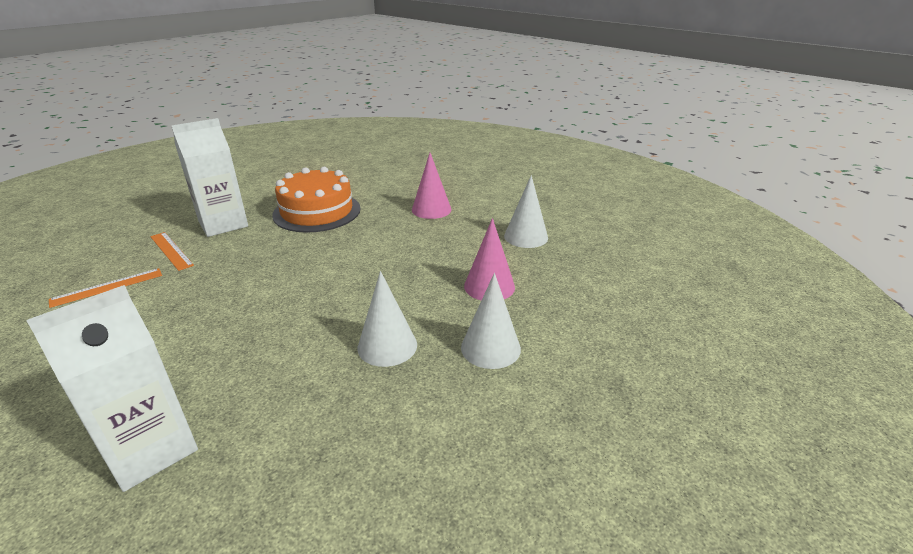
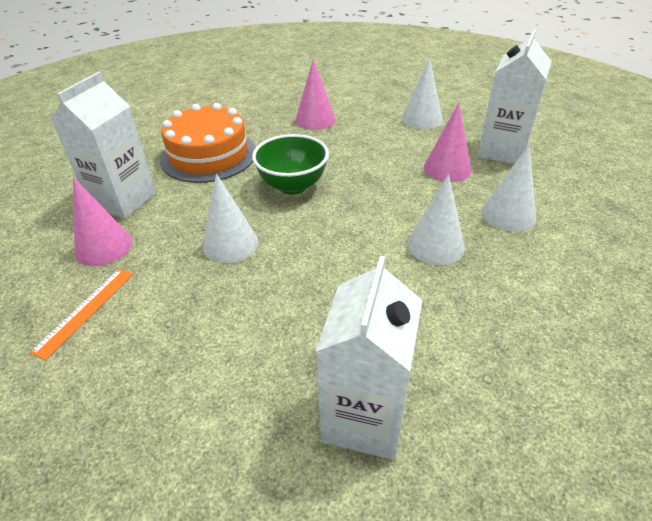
camera: 30 degrees left, 10 degrees up
orange ruler [150,232,194,271] -> pink cone [73,177,132,266]
none -> white cone [203,174,258,263]
none -> green bowl [252,134,329,195]
none -> white carton [477,30,552,164]

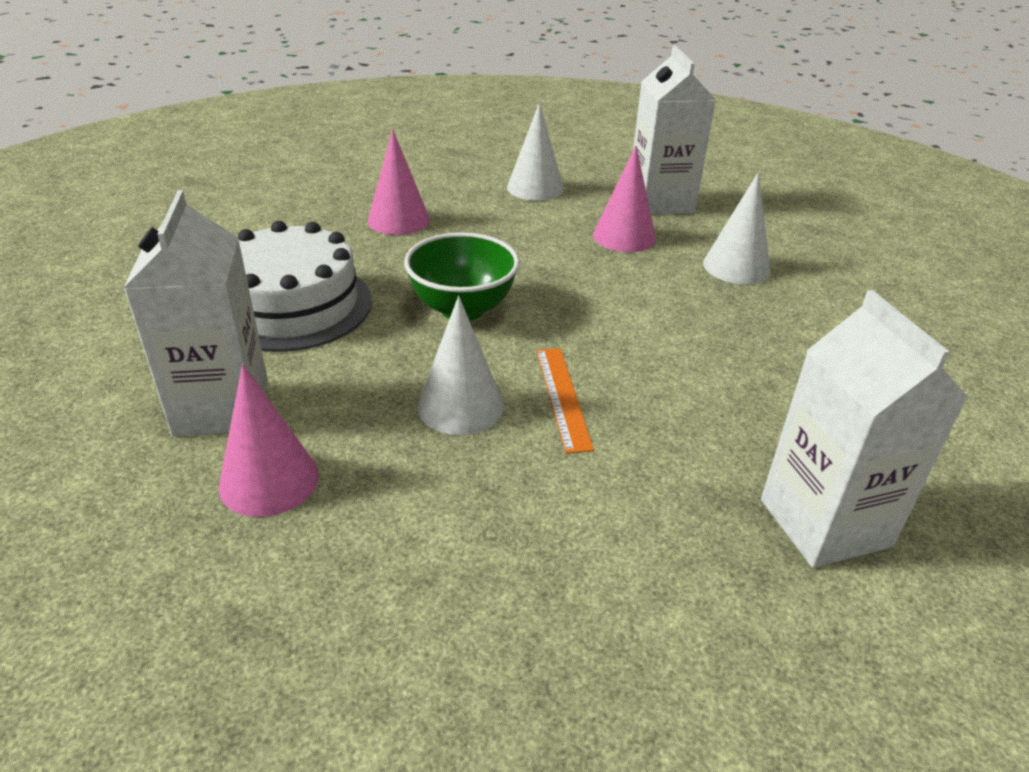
camera: 35 degrees left, 5 degrees down
orange ruler [30,269,134,361] -> orange ruler moved to [536,348,594,453]
orange cake [160,103,256,183] -> white cake [238,221,372,352]
white cone [408,174,465,265] -> none

